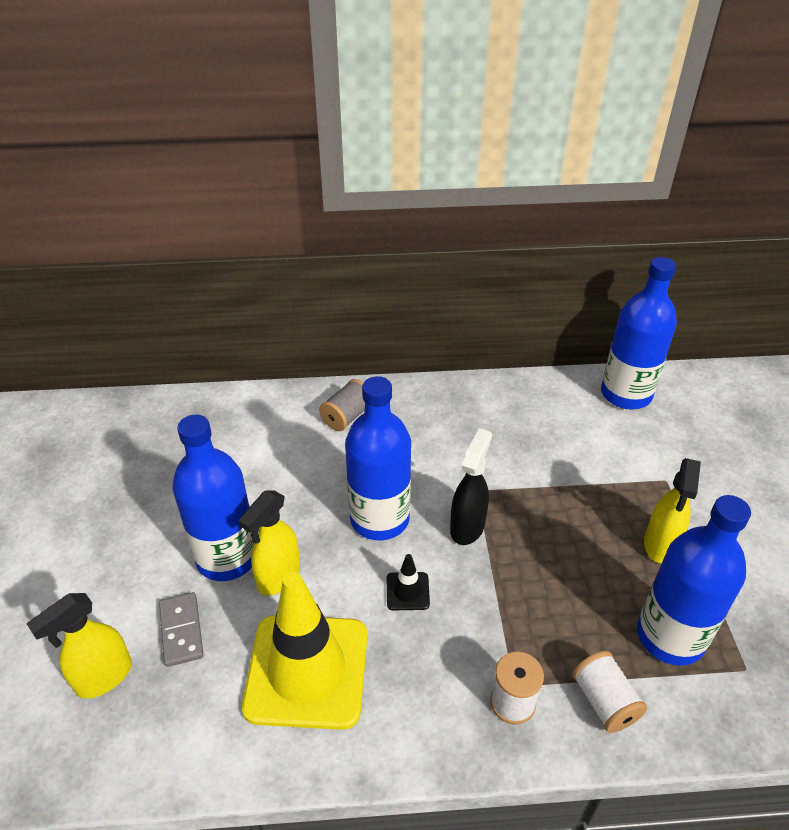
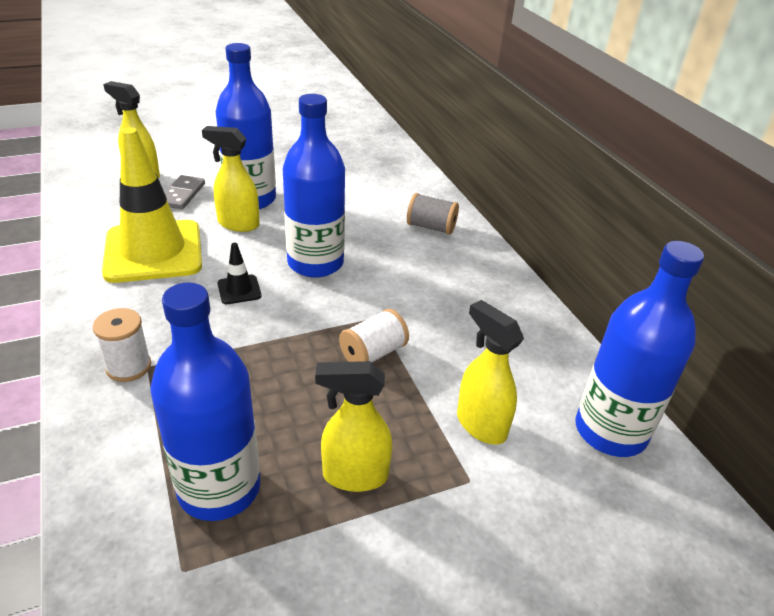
camera: 70 degrees right, 5 degrees down
grey domino [159,592,204,667] -> grey domino turned 45 degrees counterclockwise [164,175,205,209]
black spray bottle [450,428,492,545] -> none
white spool [572,651,647,733] -> white spool moved to [339,309,409,362]
none -> yellow spray bottle [457,300,524,445]

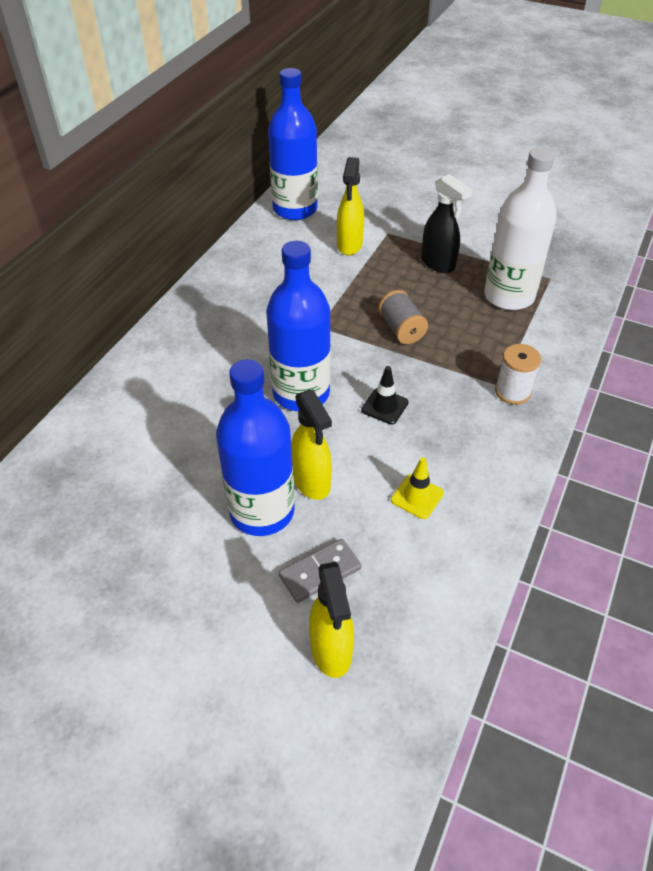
camera: 130 degrees left, 10 degrees up
yellow traffic cone [102,127,202,283] -> yellow traffic cone [391,457,444,519], size x0.40
blue bottle [150,283,260,521] -> white bottle [484,148,557,310]
yellow spray bottle [315,361,392,492] -> black spray bottle [421,174,472,273]
white spool [339,309,409,362] -> none
grey spool [407,193,459,235] -> grey spool moved to [378,290,428,344]

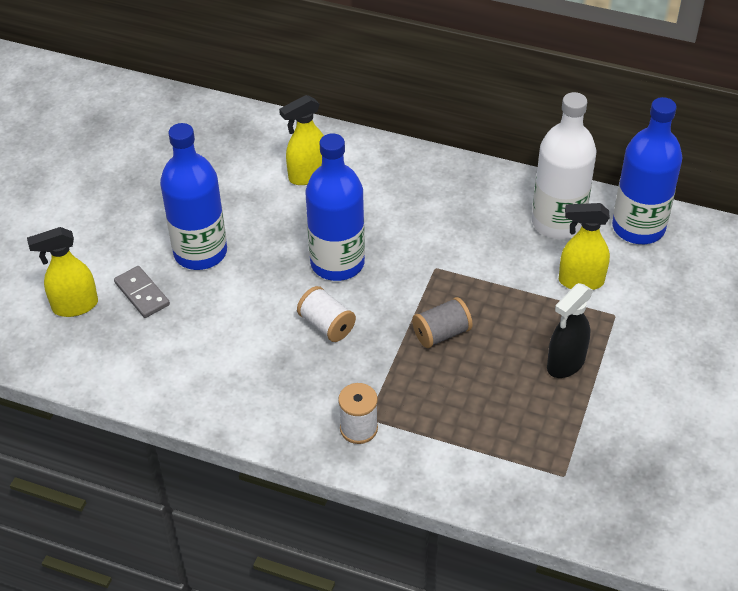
camera: 85 degrees right, 0 degrees up
yellow spray bottle [291,389,332,500] -> yellow spray bottle moved to [279,95,324,185]
black traffic cone [361,366,409,425] -> white spool [297,286,356,342]
yellow traffic cone [391,457,444,519] -> none
white bottle [484,148,557,310] -> white bottle moved to [532,92,596,239]

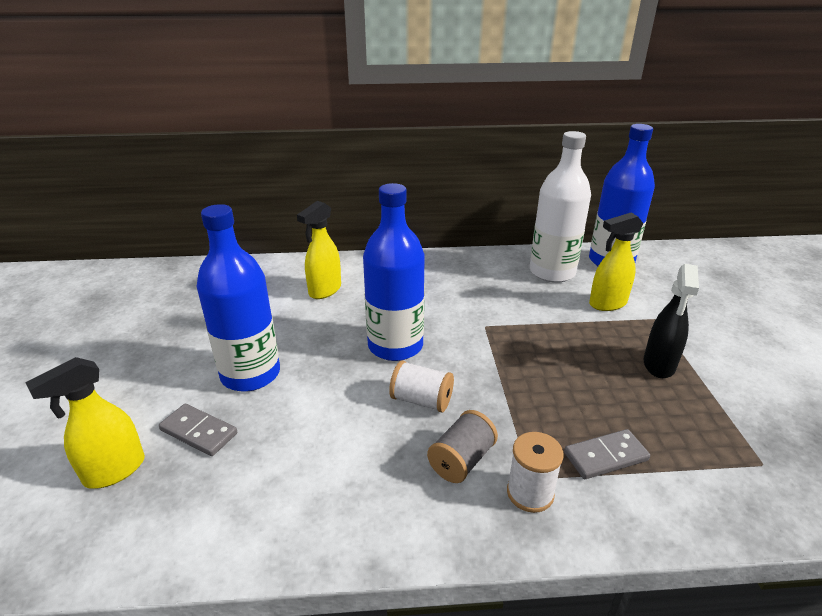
camera: 25 degrees left, 15 degrees down
grey spool [412,297,473,348] -> grey spool moved to [427,410,498,483]
none -> grey domino [564,429,650,479]

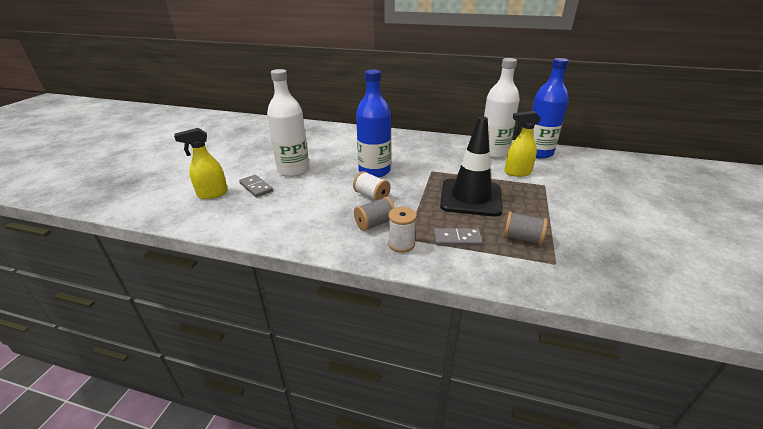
camera: 20 degrees right, 0 degrees up
blue bottle [196,204,280,391] -> white bottle [267,69,309,177]
yellow spray bottle [297,201,341,299] -> none
black spray bottle [643,264,699,378] -> none
none -> black traffic cone [440,116,503,217]
none -> grey spool [504,212,548,245]

